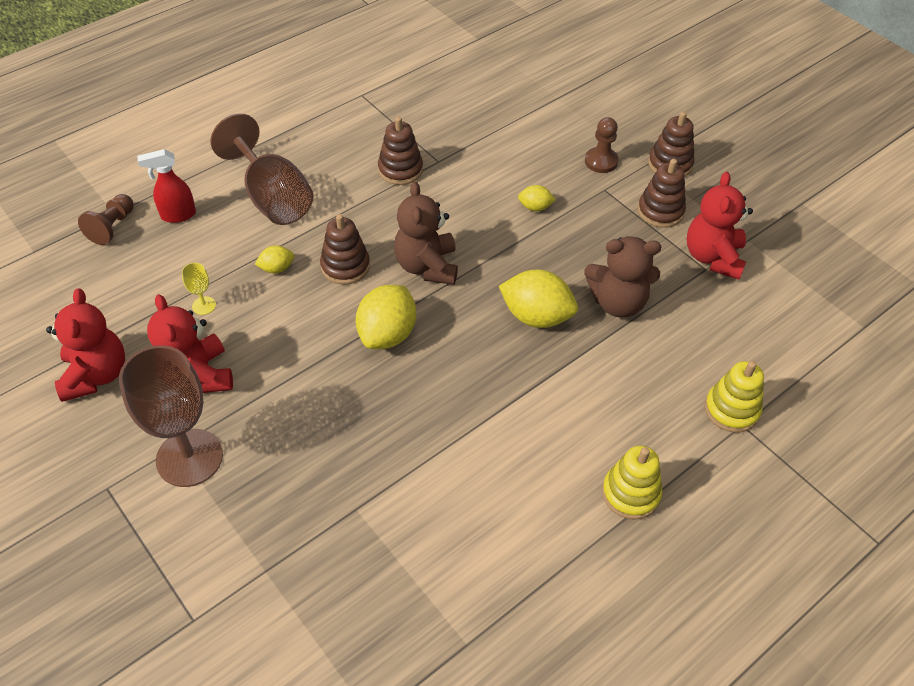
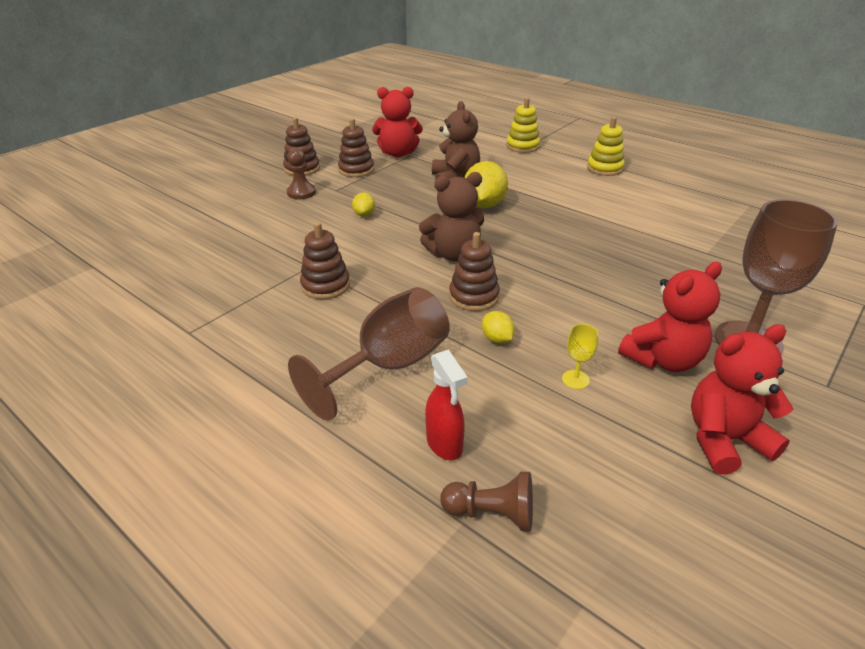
camera: 100 degrees left, 15 degrees down
yellow lemon [356,285,416,349] -> none

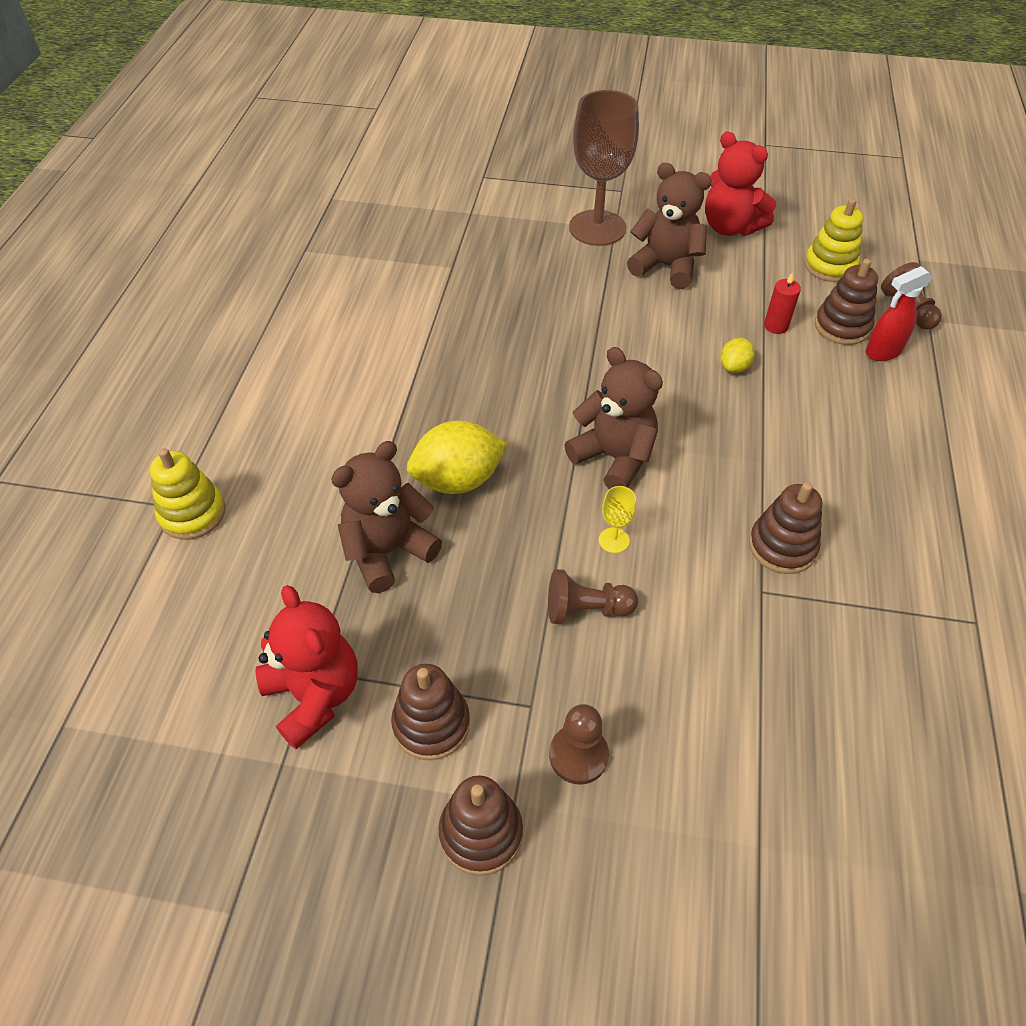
camera: 120 degrees left, 15 degrees up
brown goblet [288,287,450,421] -> none
yellow lemon [352,193,375,217] -> brown pawn [548,569,638,624]
red spray bottle [425,349,468,460] -> red spray bottle turned 150 degrees counterclockwise [865,266,933,361]
brown stacking toy [449,232,500,311] -> brown stacking toy moved to [815,259,878,345]
yellow goblet [562,324,598,389] -> yellow goblet moved to [599,486,636,553]
yellow stacking toy [587,117,625,176] -> yellow stacking toy moved to [804,198,863,282]
red teddy bear [618,262,722,372] -> brown teddy bear [627,163,712,289]
none -> red candle [764,272,801,334]

